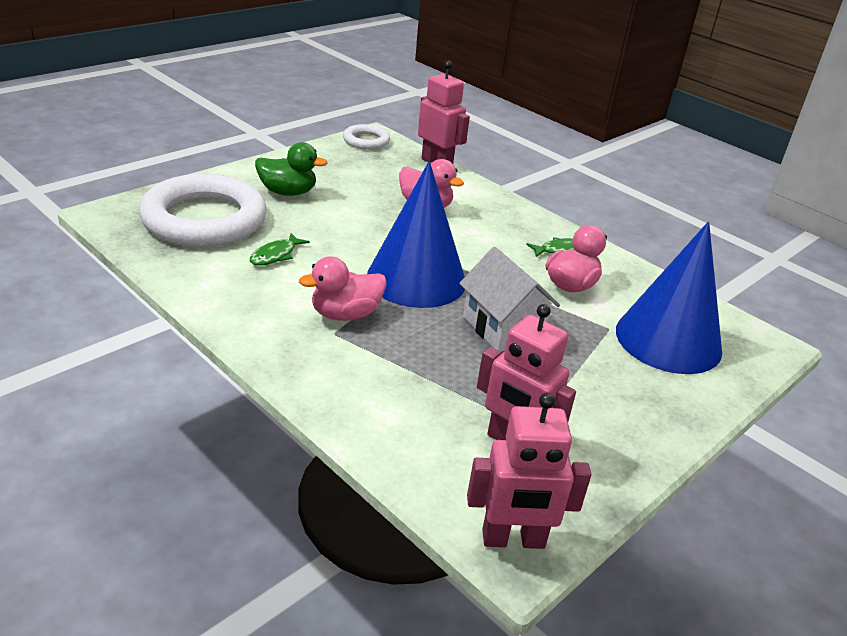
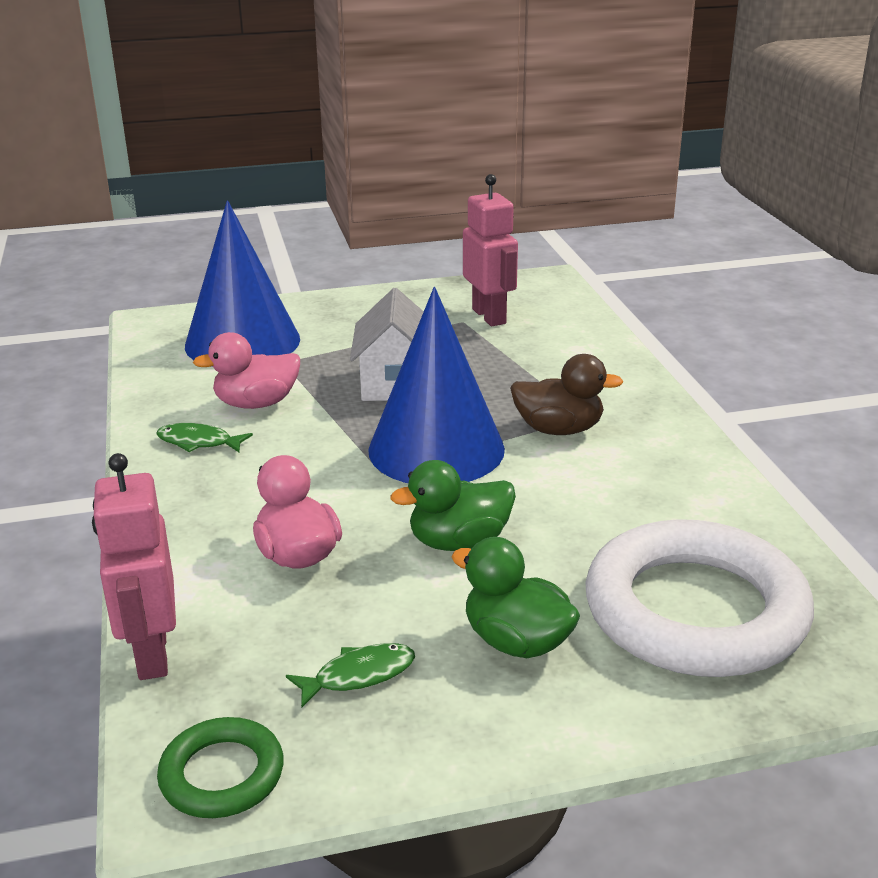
camera: 145 degrees left, 5 degrees down
green fish [250,233,310,266] -> green fish moved to [286,643,415,707]
pink duck [299,256,387,321] -> brown duck [510,354,624,435]
white ring [343,124,390,150] -> green ring [157,717,284,818]
pink robot [467,393,591,549] -> none
none -> green duck [390,460,516,551]

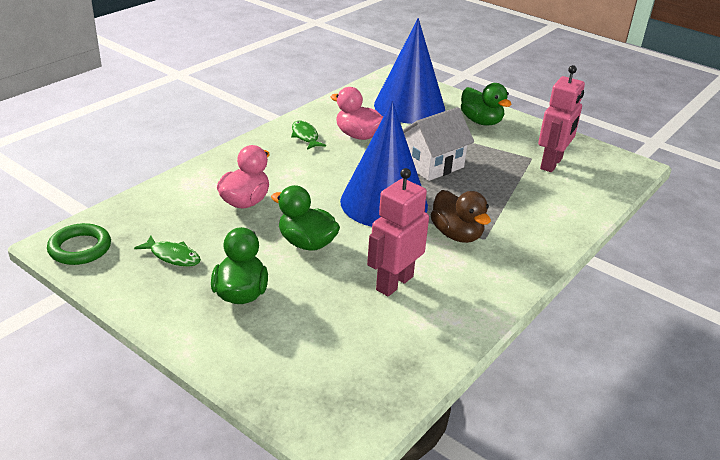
camera: 50 degrees right, 5 degrees up
pink robot [92,453,176,680] -> pink robot moved to [367,168,429,296]
white ring [585,519,814,677] -> none
none -> green duck [461,83,512,126]

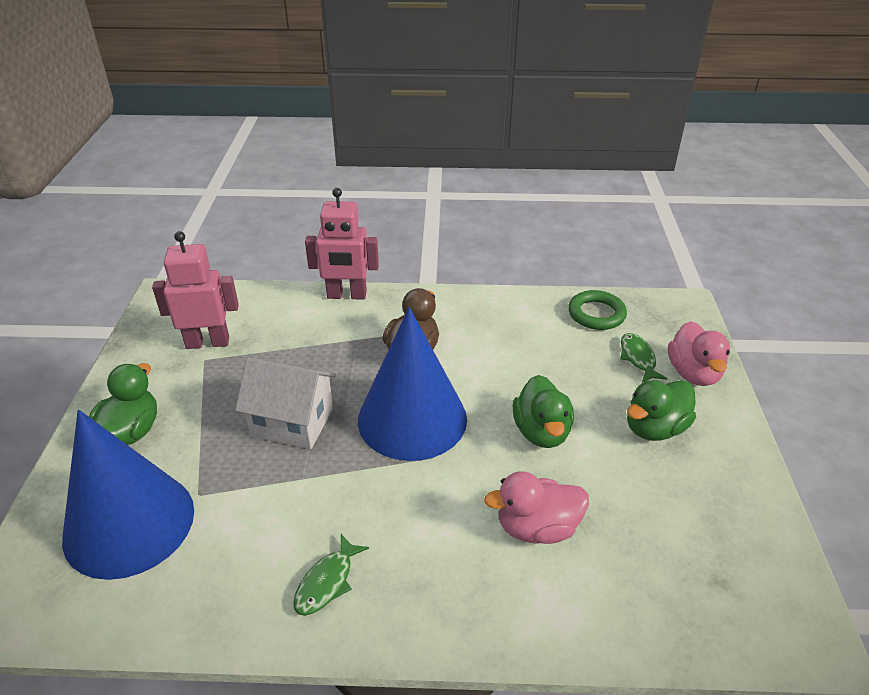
camera: 125 degrees left, 5 degrees up
green ring [47,223,111,265] -> green ring moved to [568,290,627,330]
green fish [134,235,201,267] -> green fish moved to [620,333,667,382]
pink duck [331,87,384,140] -> pink duck moved to [668,321,730,386]
pink robot [367,168,429,296] -> pink robot moved to [305,188,379,300]

